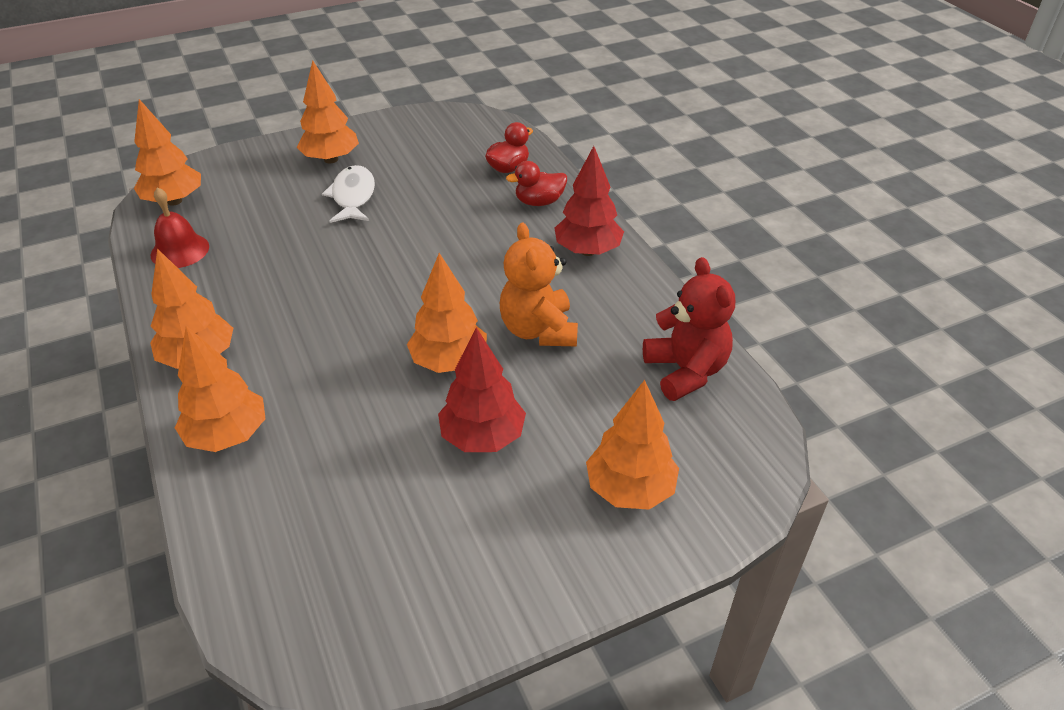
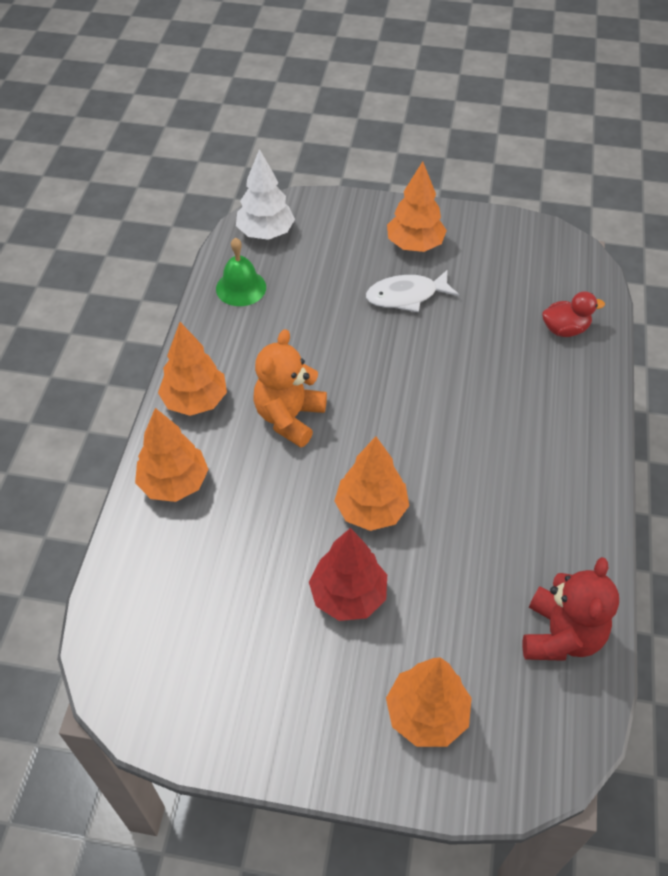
camera: 35 degrees right, 10 degrees up
orange tree [134,99,201,206] -> white tree [236,149,295,240]
red bell [150,187,209,268] -> green bell [216,238,266,306]
white fish [322,165,375,223] -> white fish turned 135 degrees counterclockwise [366,270,459,312]
orange teddy bear [500,223,578,346] -> orange teddy bear moved to [254,329,327,447]
red duck [506,161,567,206] -> none
red tree [554,146,624,256] -> none

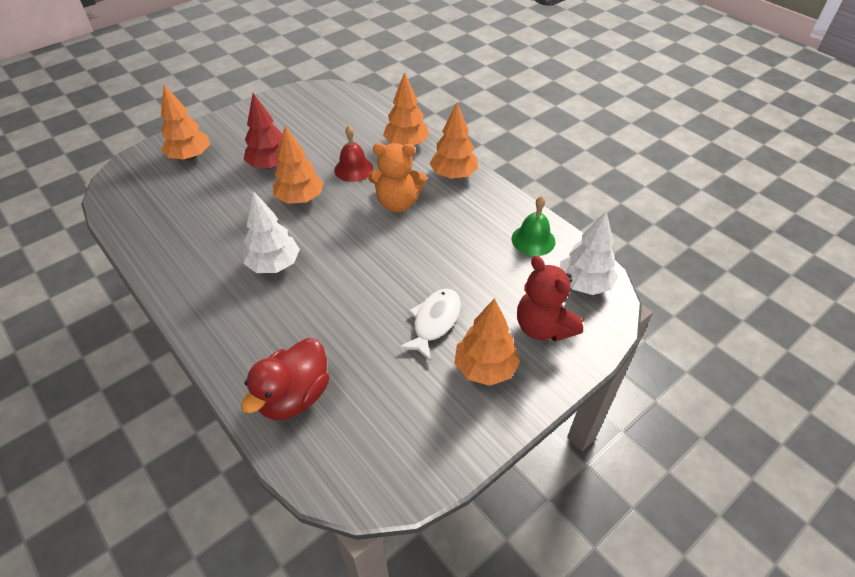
camera: 130 degrees right, 5 degrees down
orange teddy bear [254,329,327,447] -> orange teddy bear turned 120 degrees clockwise [368,143,427,212]
red teddy bear [523,557,619,661] -> red teddy bear moved to [517,256,583,341]
red duck [542,291,605,337] -> red duck [241,338,330,420], size x1.60
none -> white tree [243,191,300,273]
none -> red bell [334,126,373,182]

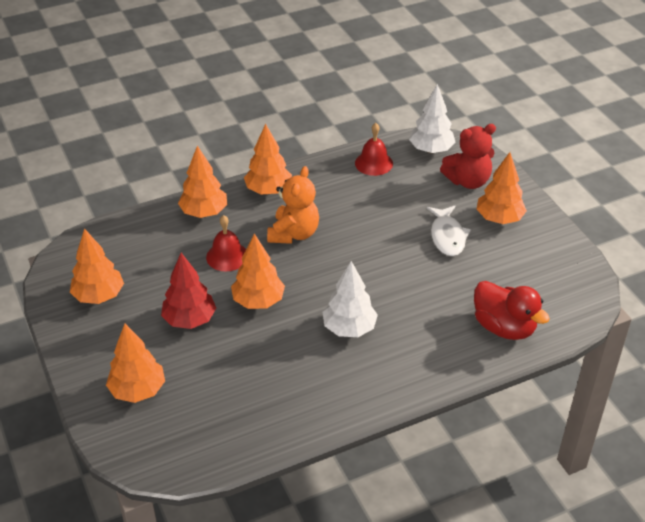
camera: 75 degrees left, 5 degrees down
white fish [398,289,461,361] -> white fish turned 135 degrees counterclockwise [427,205,471,256]
green bell [511,196,556,256] -> red bell [355,123,393,176]
none -> orange tree [70,228,124,304]

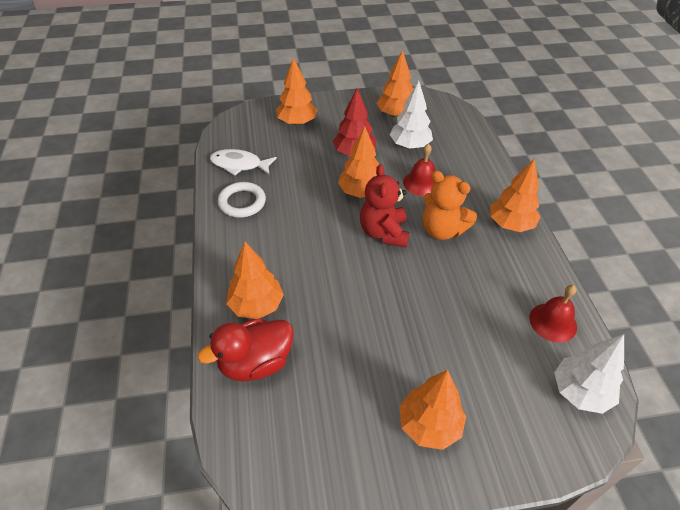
camera: 105 degrees right, 5 degrees up
orange tree [178,146,227,218] -> orange tree moved to [226,242,284,319]
white tree [323,261,378,337] -> white tree moved to [390,80,433,149]
white fish [427,205,471,256] -> white fish moved to [210,149,277,176]
red teddy bear [440,124,496,189] -> red teddy bear moved to [360,164,409,247]
none -> white ring [218,182,266,218]

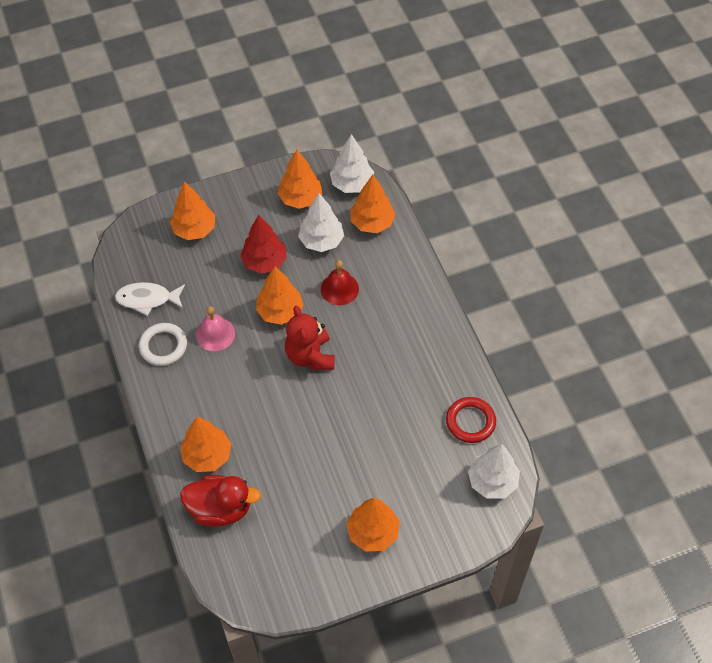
camera: 10 degrees left, 10 degrees up
red duck [198,318,294,382] -> red duck turned 135 degrees counterclockwise [180,475,261,527]
orange teddy bear [423,171,477,240] -> none
orange tree [491,158,541,232] -> orange tree moved to [351,175,396,233]
red bell [529,285,577,343] -> red ring [446,397,496,443]
none -> pink bell [196,306,235,351]
none -> white tree [330,134,374,193]

